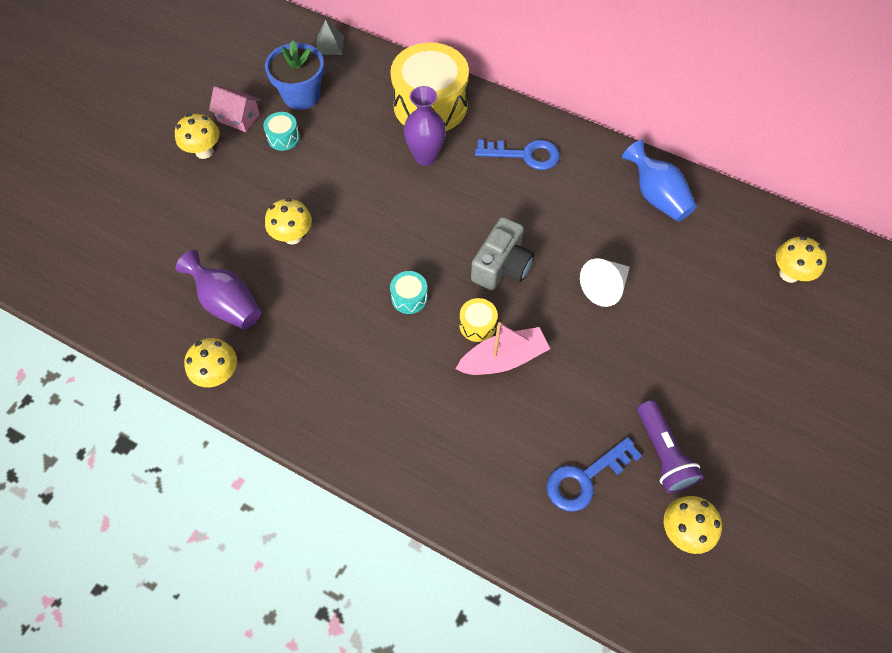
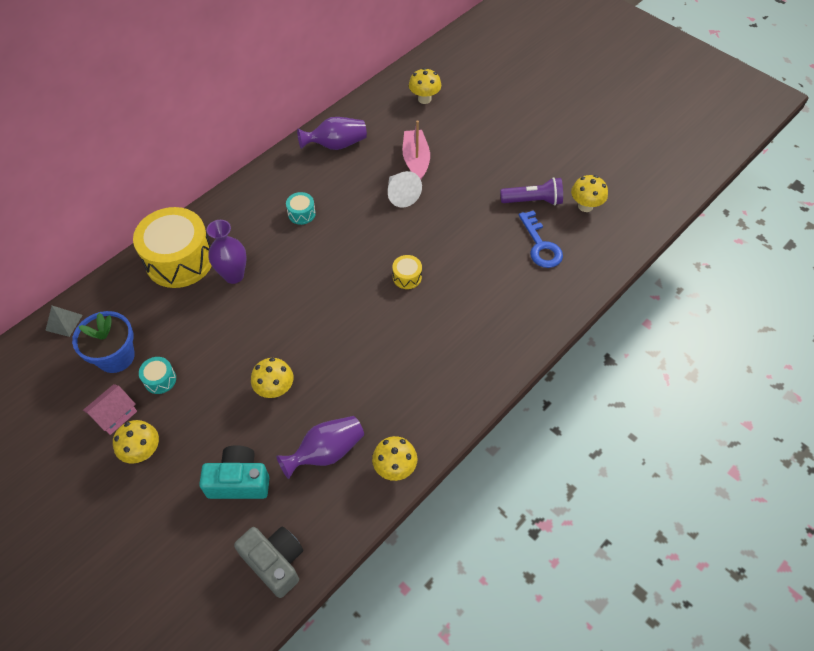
camera: 75 degrees left, 5 degrees down
turquoise drum [390,271,428,314] -> turquoise drum moved to [286,192,316,225]
pink boat [456,322,550,375] -> pink boat moved to [403,121,430,179]
grey camera [471,217,534,290] -> grey camera moved to [234,526,303,598]
blue key [475,139,560,170] -> none
blue vase [622,140,697,222] -> purple vase [297,117,367,150]
none -> turquoise camera [199,445,269,499]

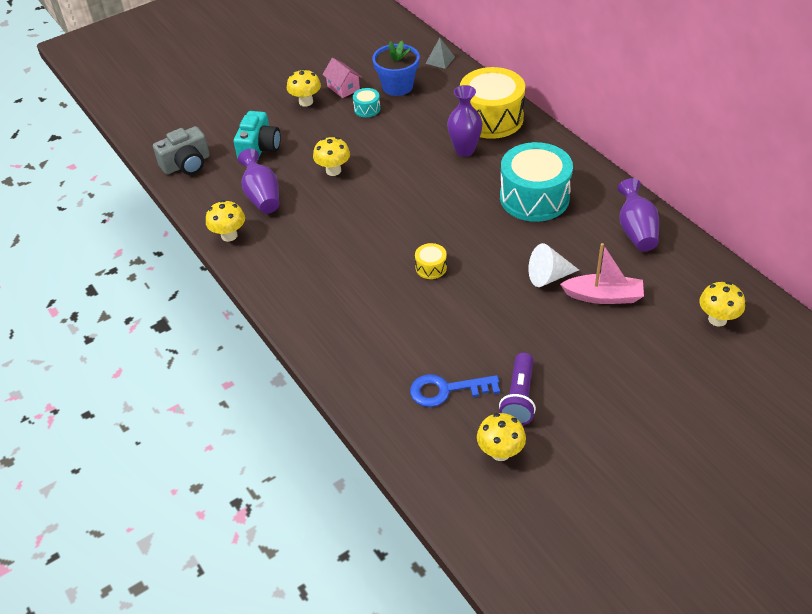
camera: 105 degrees right, 10 degrees down
turquoise drum [286,192,316,225] -> turquoise drum [500,142,573,222], size x2.36

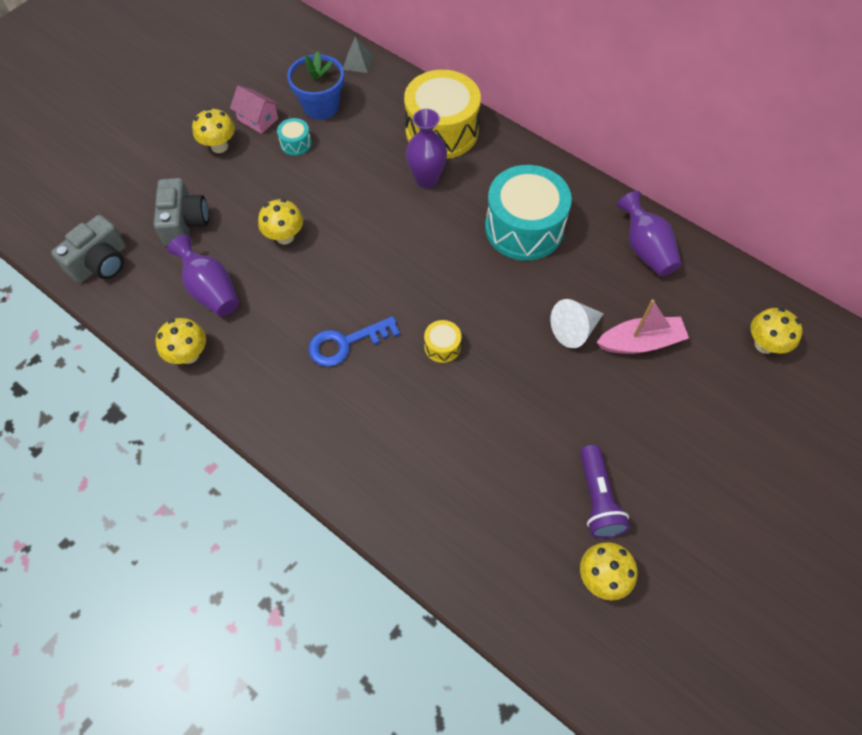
camera: 20 degrees left, 15 degrees up
turquoise camera [234,111,281,161] -> grey camera [154,178,209,246]
blue key [410,374,500,407] -> blue key moved to [308,316,400,367]

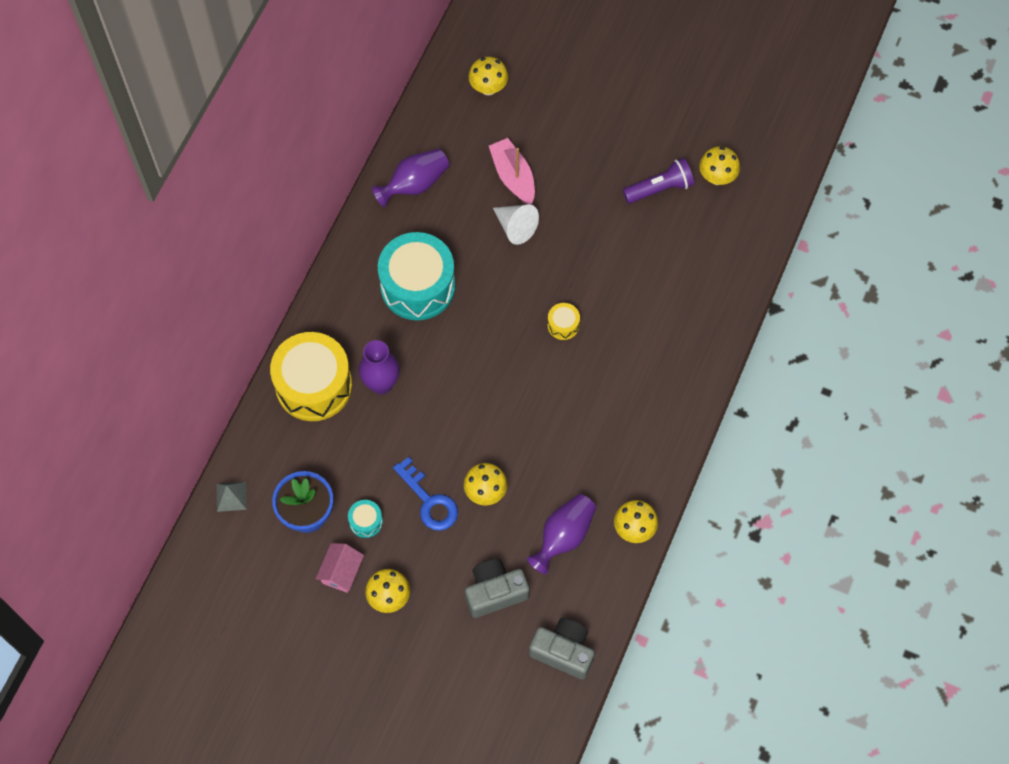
camera: 105 degrees left, 5 degrees up
blue key [308,316,400,367] -> blue key moved to [393,457,458,531]

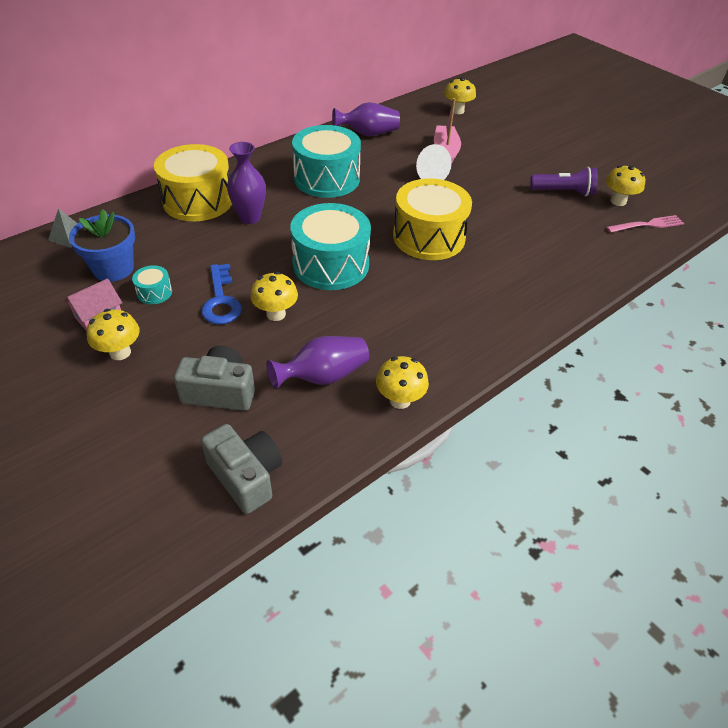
camera: 25 degrees right, 20 degrees down
yellow drum [547,303,580,340] -> yellow drum [393,178,472,260], size x2.36
none -> turquoise drum [290,203,371,290]
none -> pink fork [606,215,684,233]

